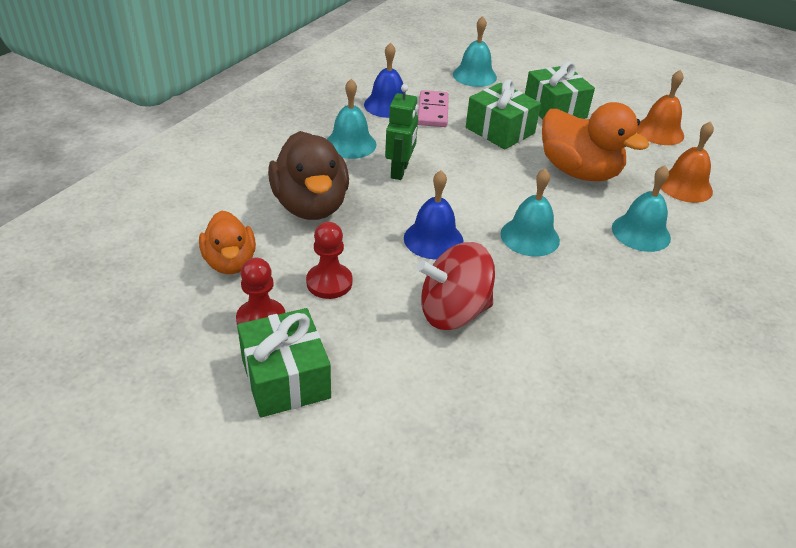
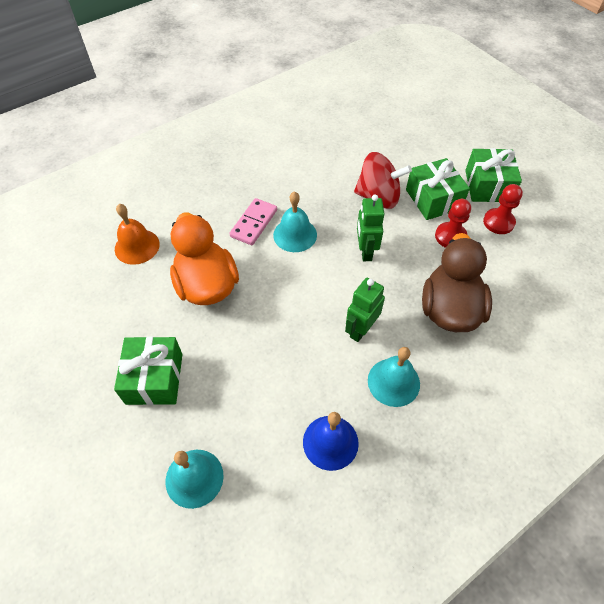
camera: 155 degrees left, 15 degrees up
orange duck [199,210,256,274] -> none
blue bell [404,170,464,259] -> green robot [357,195,384,261]
pink domino [418,90,449,127] -> pink domino moved to [229,198,277,245]
green gift [466,79,541,149] -> green gift moved to [406,158,470,220]
turquoise bell [612,165,671,252] -> none
orange bell [637,70,684,145] -> none

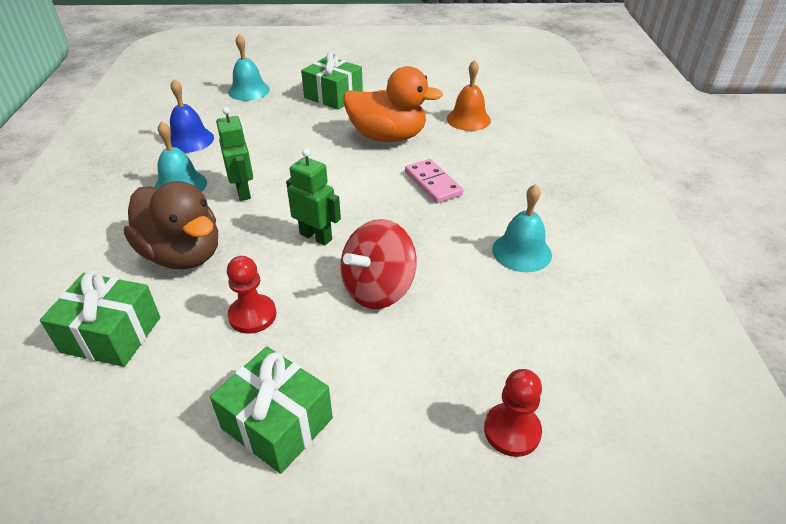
camera: 125 degrees right, 15 degrees down
turquoise bell [273,191,317,252] -> turquoise bell moved to [492,184,552,272]
green gift [406,158,470,220] -> green gift moved to [40,270,160,367]
red pawn [483,184,523,234] -> red pawn moved to [484,369,542,457]

